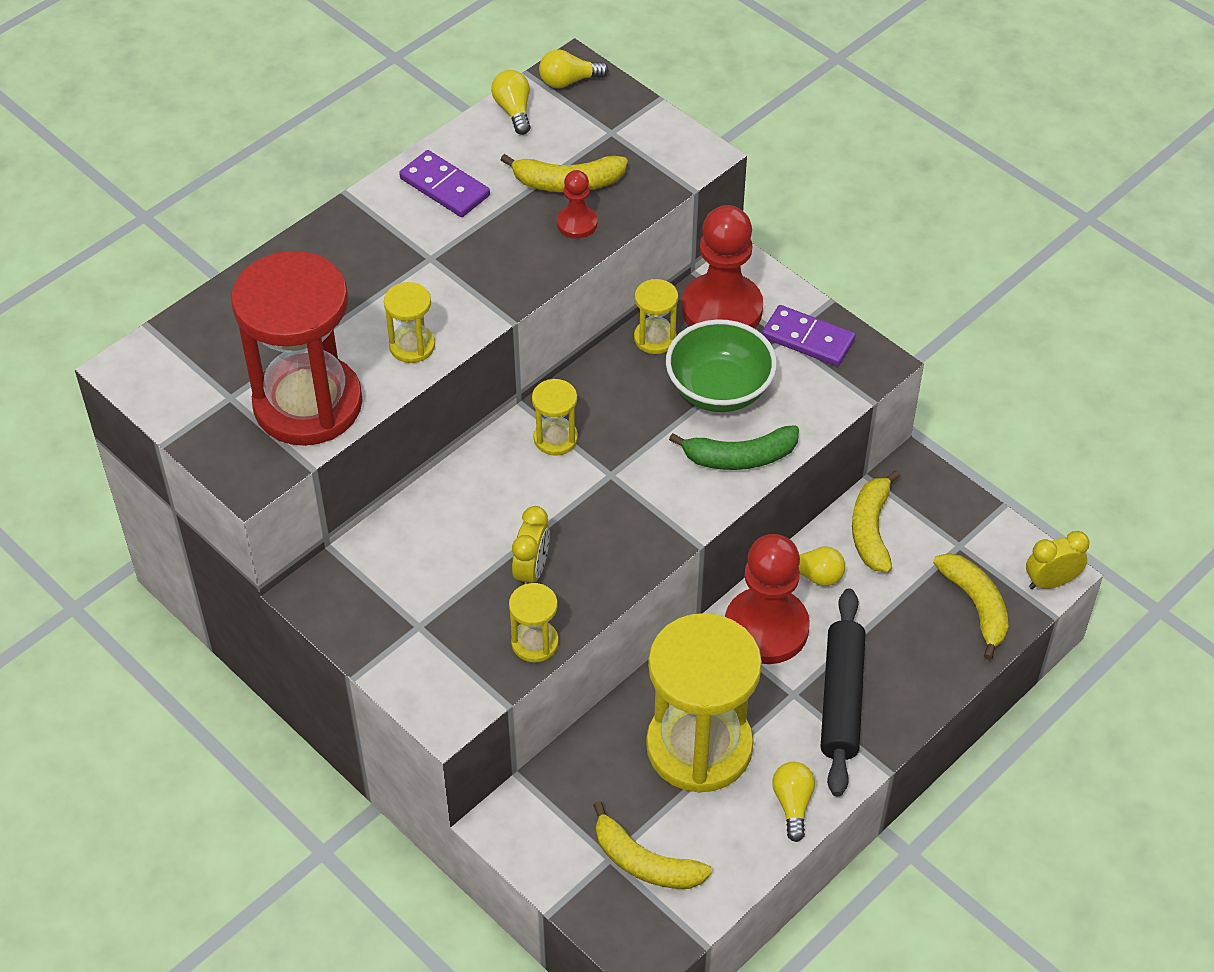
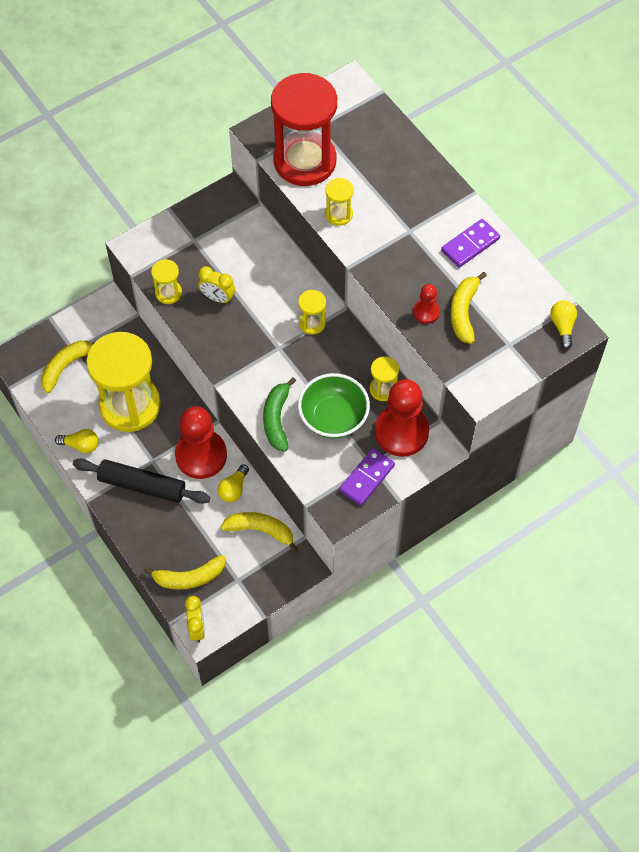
camera: 100 degrees right, 10 degrees up
yellow light bulb [491,70,531,135] -> none

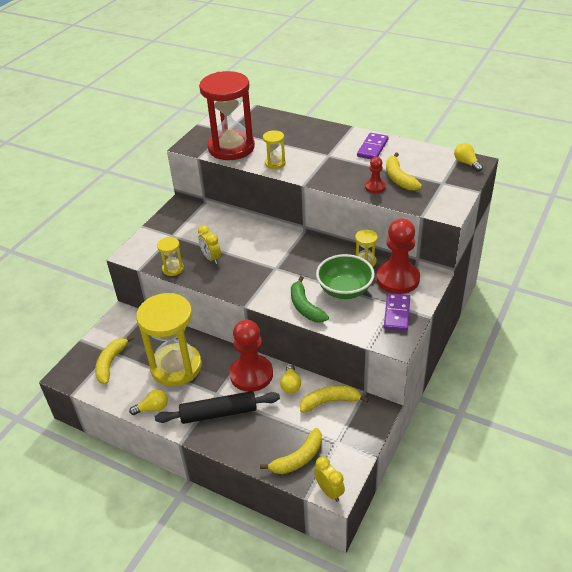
camera: 25 degrees left, 20 degrees down
yellow clock [198,266,235,304] -> yellow clock turned 60 degrees clockwise [198,225,221,264]
yellow hourglass [298,290,326,335] -> none

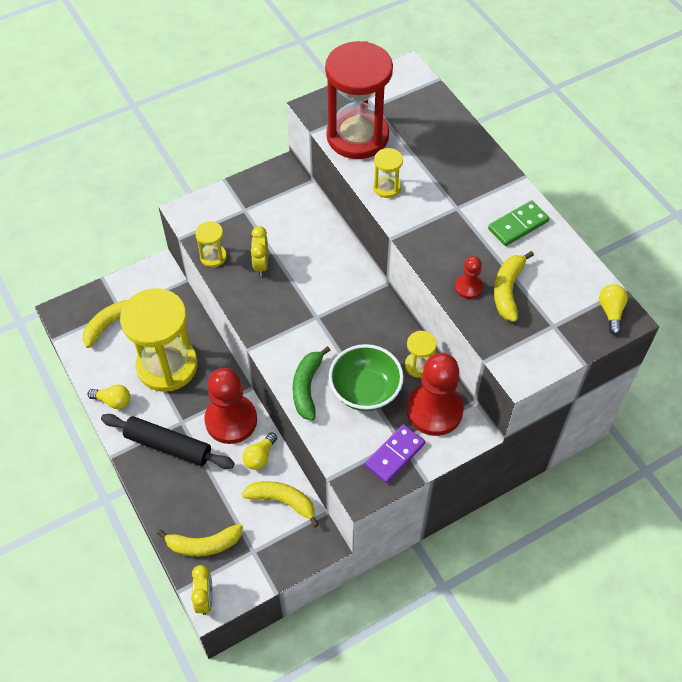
camera: 30 degrees right, 15 degrees up
purple domino [357,133,388,159] -> green domino [488,200,549,246]

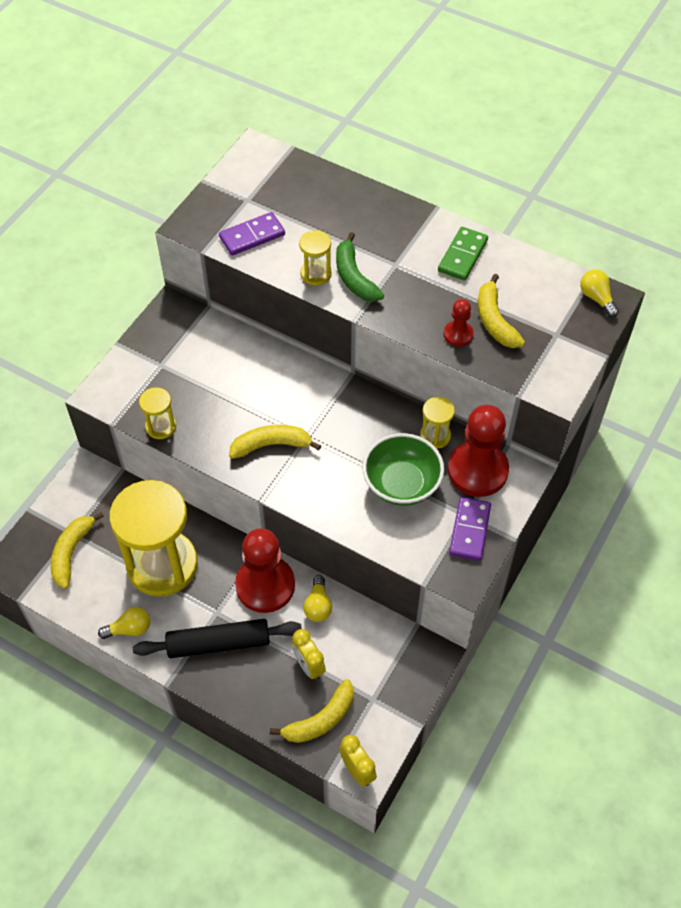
camera: 30 degrees left, 0 degrees up
yellow banana [242,481,319,527] -> yellow banana moved to [229,425,321,459]
yellow clock [251,226,268,276] -> yellow clock moved to [292,629,326,680]
green banana [292,346,330,421] -> green banana moved to [336,232,384,302]
red hourglass [325,41,393,159] -> purple domino [219,212,285,256]

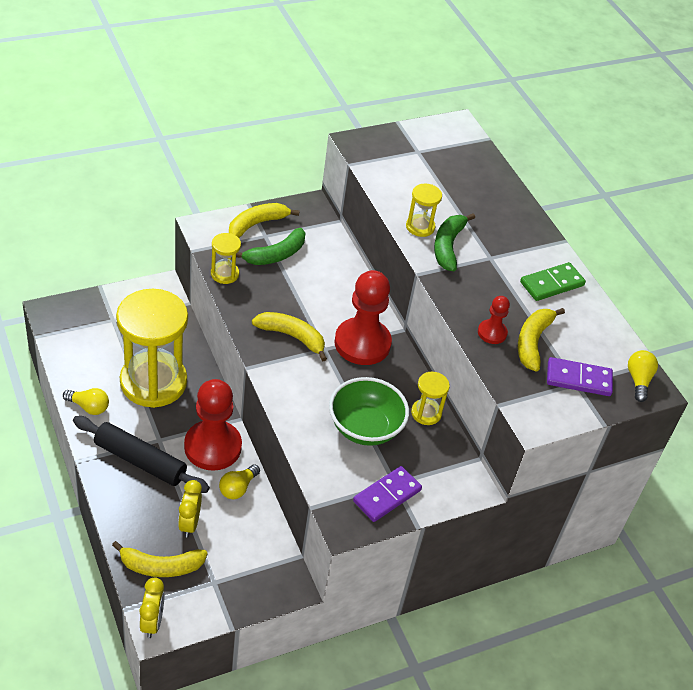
camera: 30 degrees right, 10 degrees down
yellow banana [51,512,104,589] -> yellow banana moved to [229,203,300,238]
purple domino [219,212,285,256] -> purple domino moved to [547,357,613,396]
red pawn [448,405,509,497] -> red pawn moved to [334,270,392,365]
none -> green banana [236,228,305,265]

